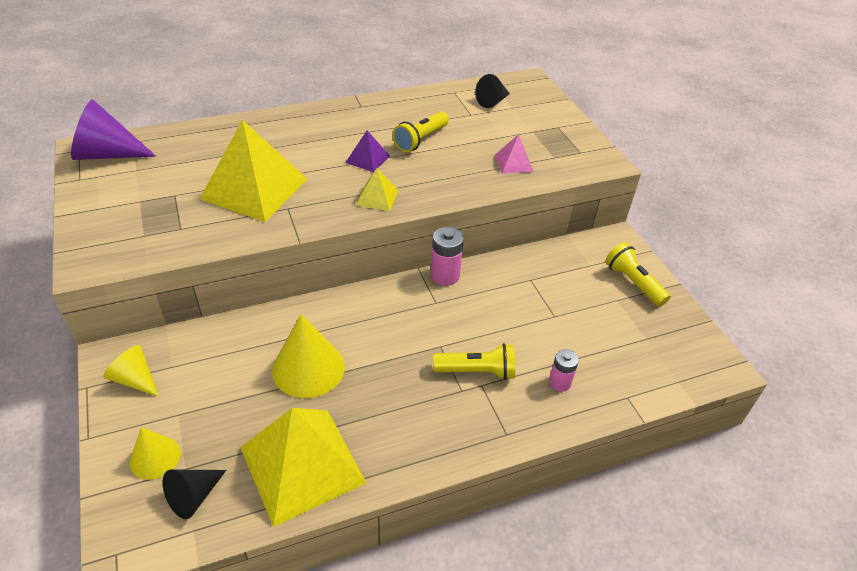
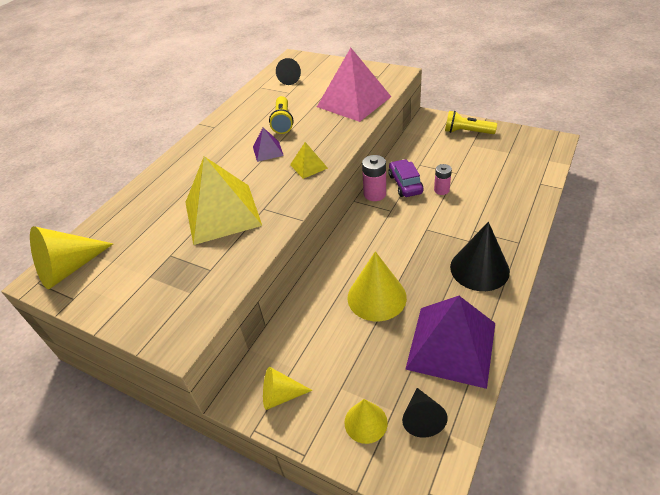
camera: 35 degrees left, 0 degrees up
purple cone [71,99,156,160] -> yellow cone [30,226,113,289]
yellow pyramid [240,408,366,527] -> purple pyramid [405,296,495,389]
yellow flashlight [433,343,515,380] -> none
pink pyramid [495,134,534,174] -> pink pyramid [317,48,391,122], size x2.19
pink battery [549,349,579,392] -> pink battery moved to [434,164,452,195]
none -> purple car [388,159,424,197]
none -> black cone [450,222,510,291]

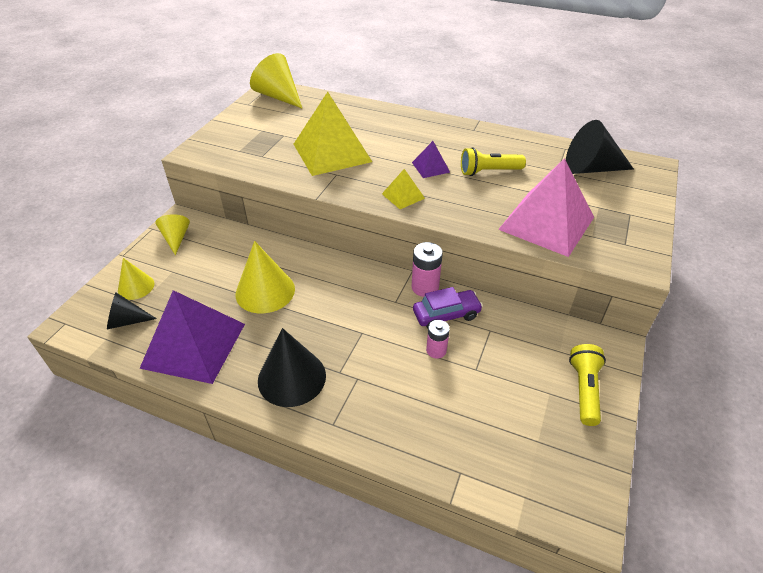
camera: 80 degrees right, 0 degrees up
black cone [276,58,301,85] -> black cone [566,120,634,174], size x1.67

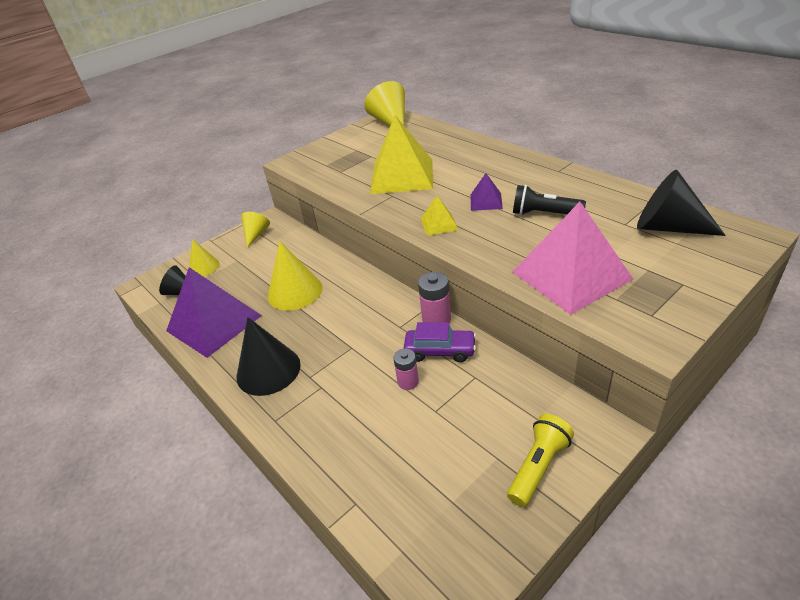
camera: 30 degrees right, 5 degrees down
yellow flashlight [461,147,526,176] -> black flashlight [513,185,586,215]

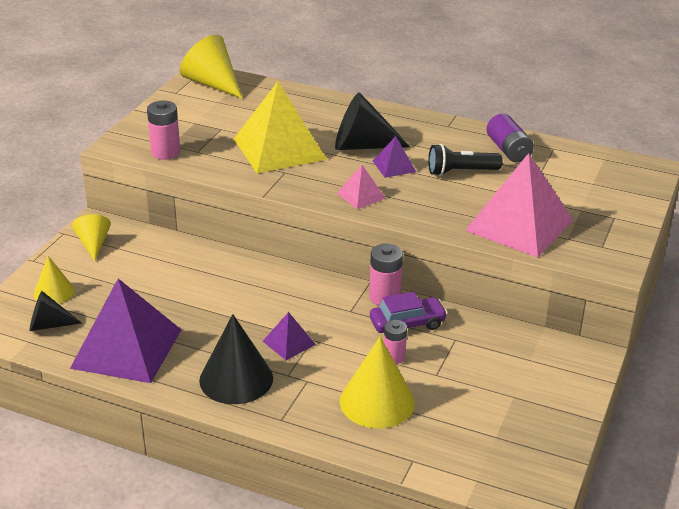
camera: 30 degrees left, 5 degrees down
yellow cone [268,241,323,311] -> yellow cone moved to [340,337,415,428]
yellow pyramid [420,196,459,236] -> pink pyramid [337,165,386,209]
yellow flashlight [507,414,574,507] -> none
black cone [637,170,726,236] -> black cone moved to [335,92,410,150]
none -> pink battery [147,101,180,160]
none -> purple pyramid [263,312,316,360]
none -> purple battery [486,114,534,162]

